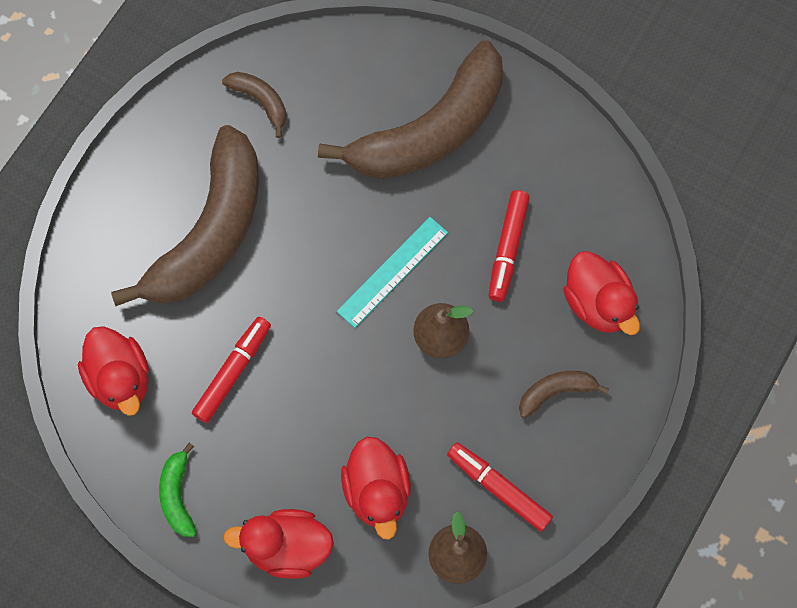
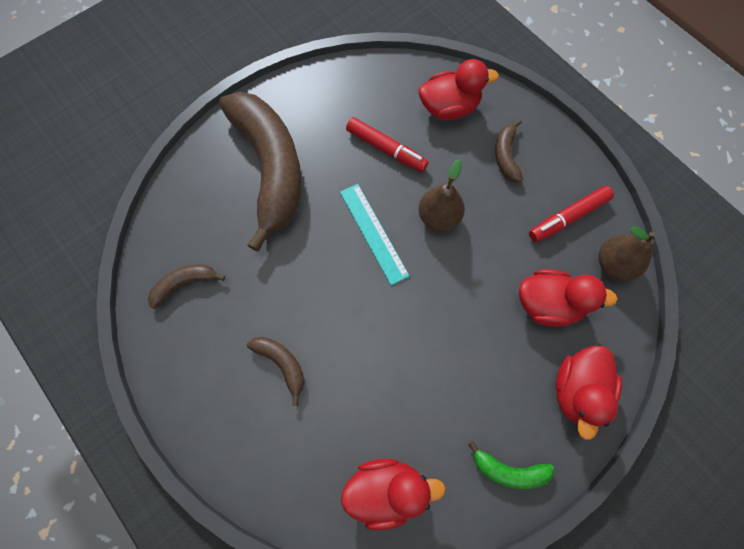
camera: 70 degrees left, 0 degrees up
brown banana [111,125,259,306] -> brown banana [247,337,305,406], size x0.41
red marker [192,317,271,423] -> none

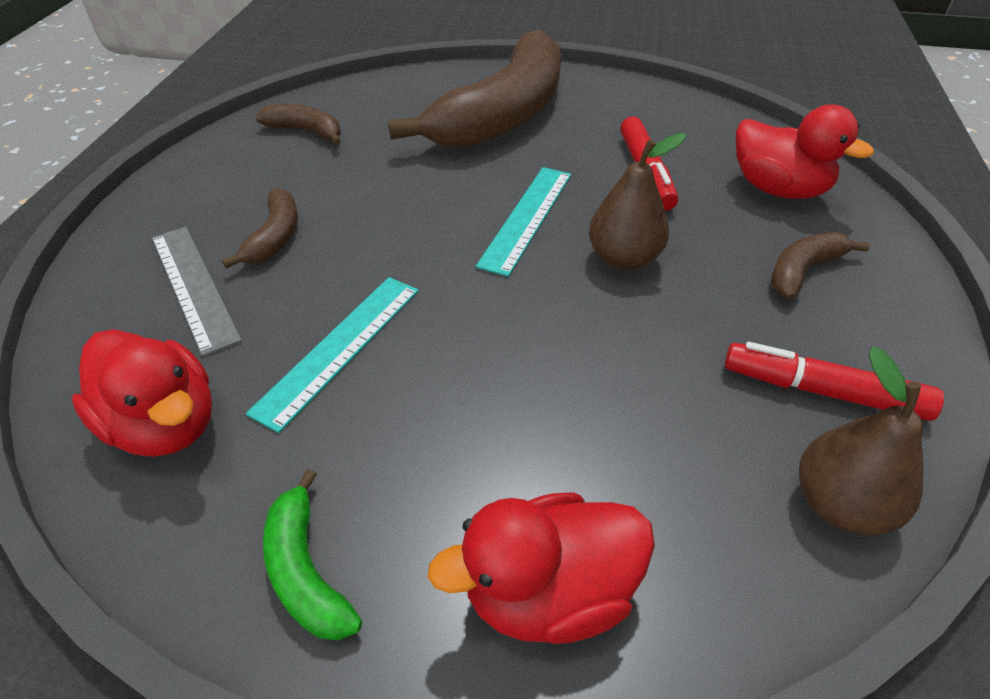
camera: 50 degrees right, 25 degrees down
red duck [519,269,618,327] -> none
none -> grey ruler [152,227,242,356]
none -> turquoise ruler [246,277,419,433]

